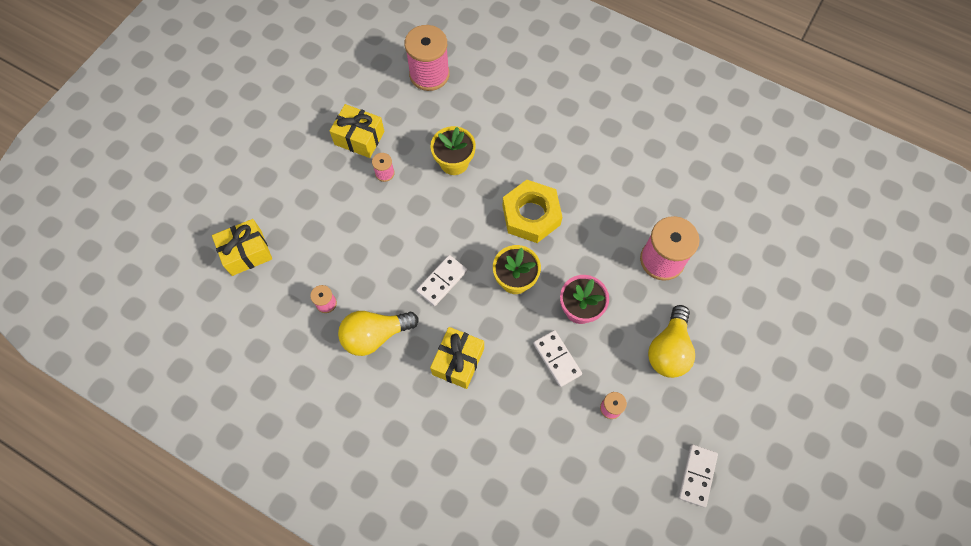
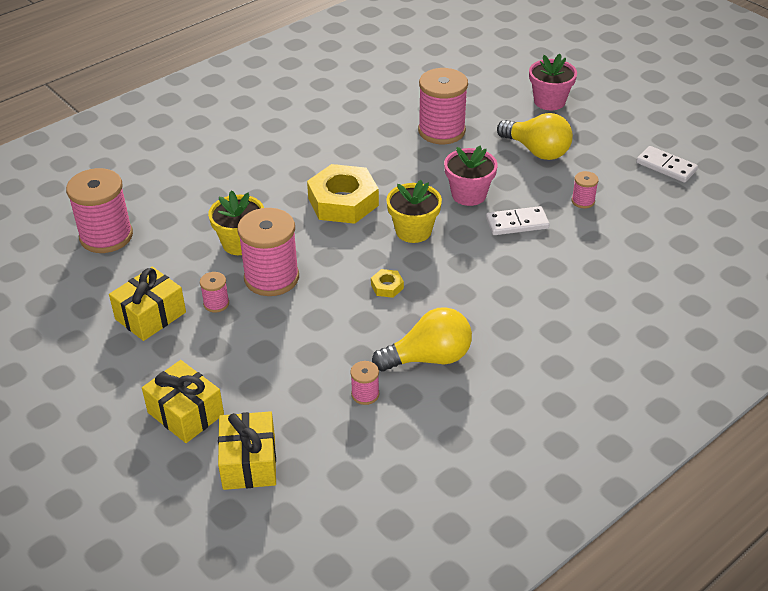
camera: 70 degrees left, 25 degrees down
yellow light bulb [338,311,419,356] -> yellow light bulb turned 105 degrees counterclockwise [372,307,472,371]
white domino [416,255,467,306] -> yellow nut [371,269,404,298]
yellow gift [430,327,484,389] -> yellow gift moved to [142,360,224,443]
none -> pink spool [237,208,299,296]
none -> pink flower pot [529,54,577,110]

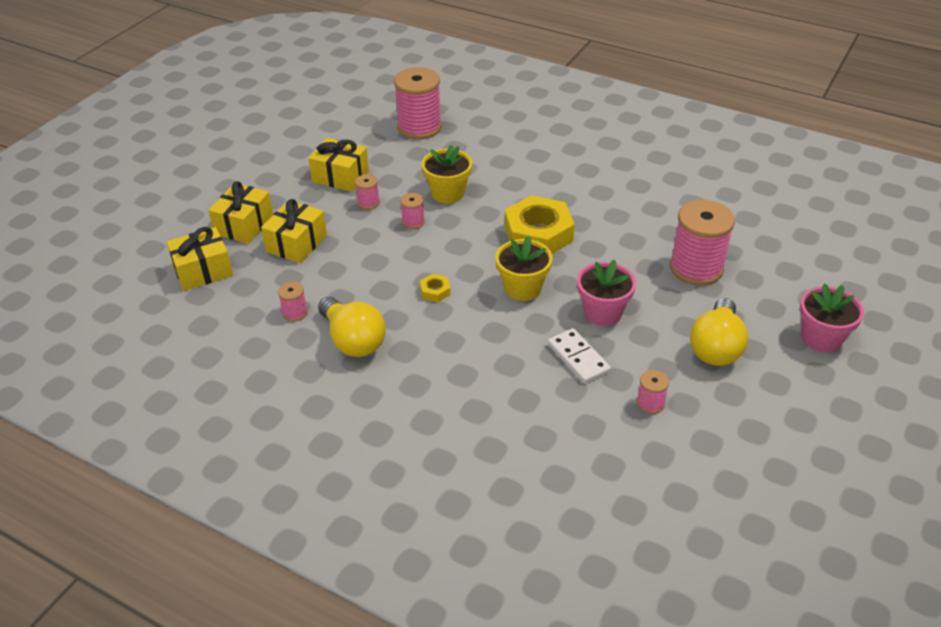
camera: 70 degrees right, 0 degrees up
pink spool [237,208,299,296] -> pink spool [400,193,425,229], size x0.46
white domino [636,146,698,183] -> none
none -> yellow gift [261,199,327,263]

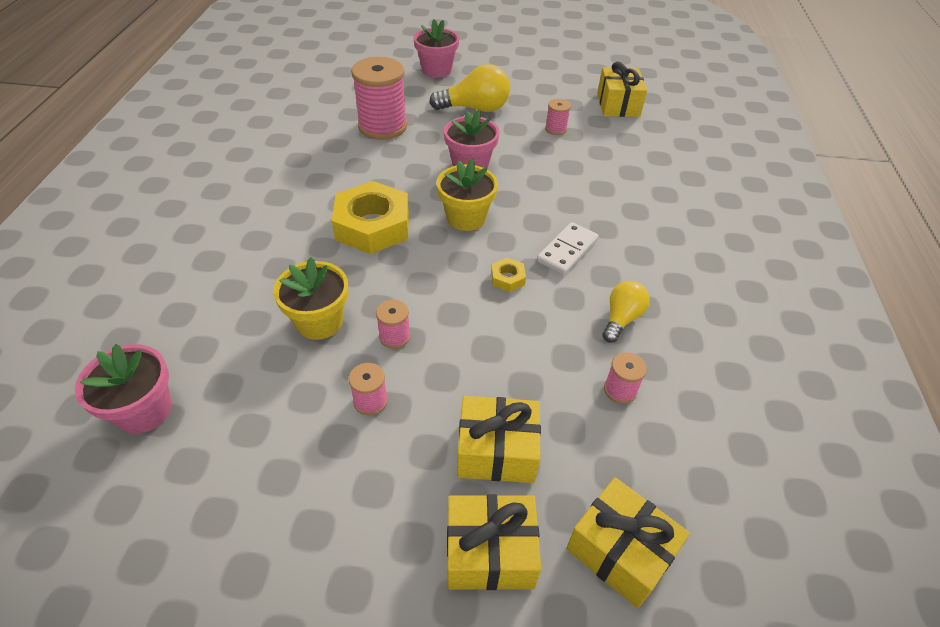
camera: 115 degrees left, 5 degrees up
yellow gift [308,138,369,192] -> yellow gift moved to [597,62,647,117]
yellow light bulb [318,297,386,357] -> yellow light bulb [602,281,650,343], size x0.62
pink spool [394,67,442,140] -> pink flower pot [75,344,172,434]
white domino [548,328,611,384] -> white domino moved to [537,222,598,275]

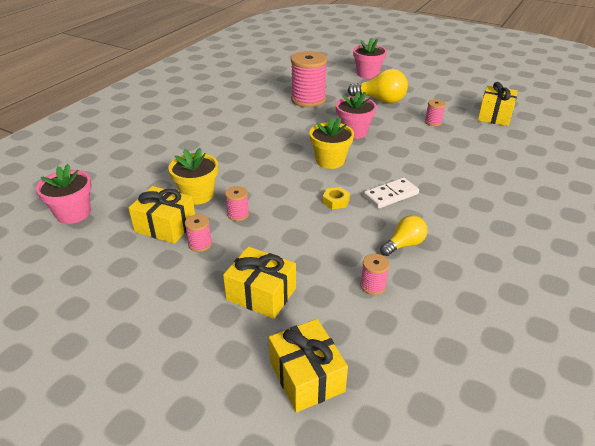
camera: 25 degrees right, 10 degrees down
yellow nut [332,181,409,254] -> none
yellow gift [447,494,541,590] -> yellow gift moved to [128,186,195,244]

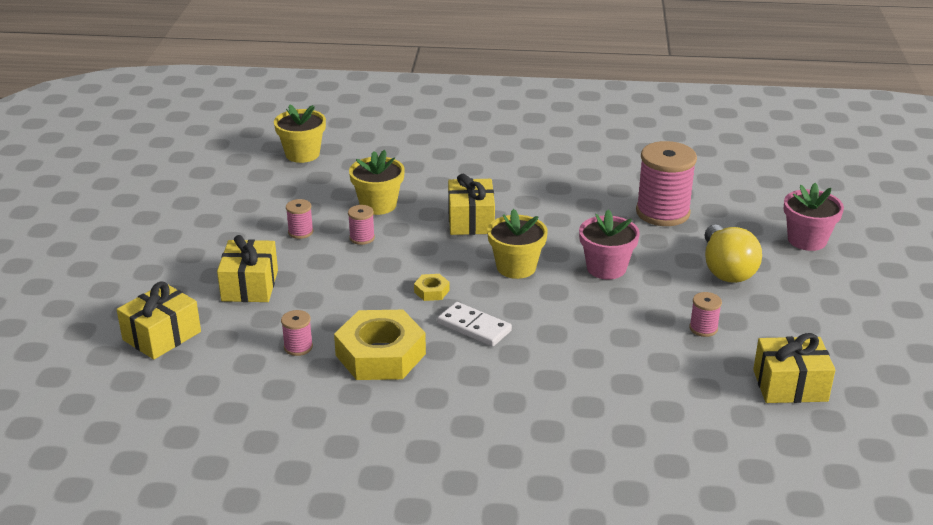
camera: 65 degrees right, 5 degrees down
pink flower pot [36,164,92,224] -> yellow flower pot [274,104,326,163]
yellow gift [128,186,195,244] -> yellow gift moved to [448,174,495,235]
yellow light bulb [380,215,428,256] -> yellow nut [334,310,426,380]

